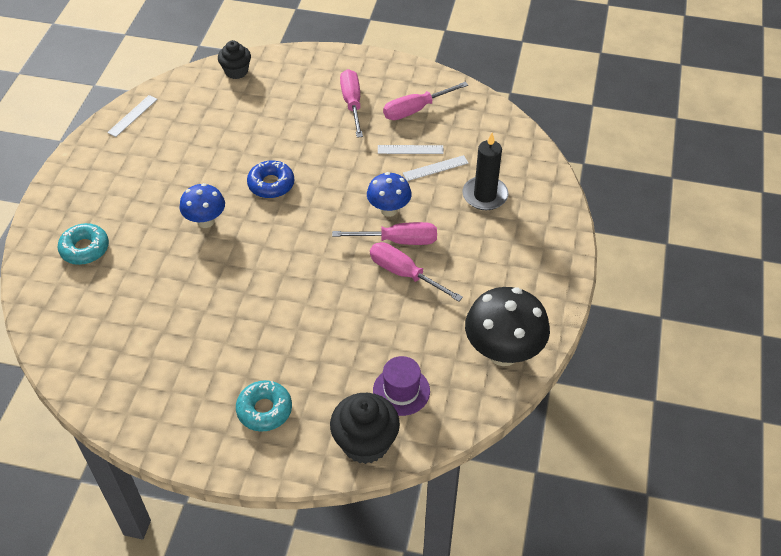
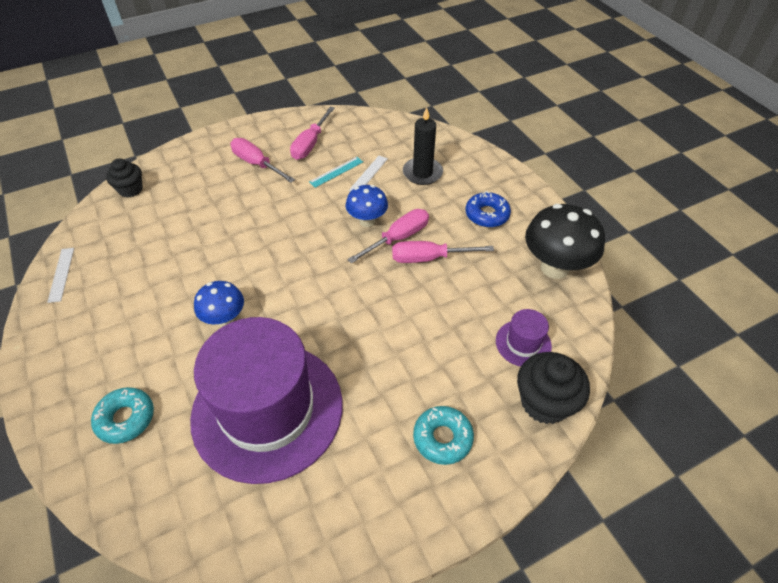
camera: 40 degrees left, 0 degrees up
blue donut [247,160,294,198] -> blue donut moved to [465,191,511,227]
white ruler [378,145,444,154] -> turquoise ruler [309,157,363,188]
none -> purple hat [190,317,343,484]

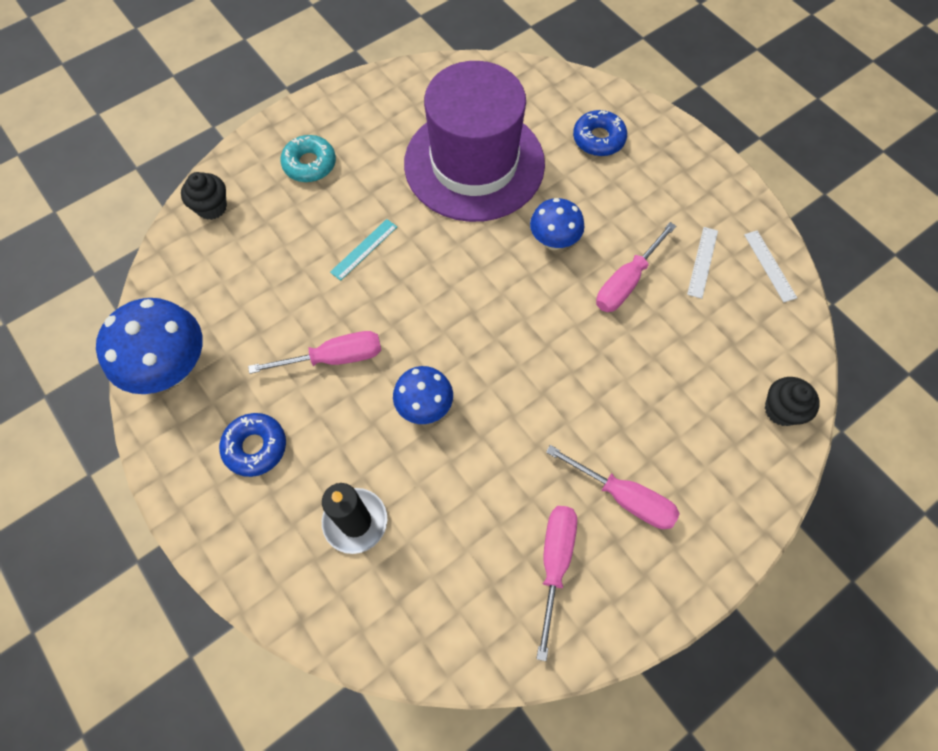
camera: 170 degrees right, 15 degrees up
turquoise donut [91,387,154,444] -> blue donut [573,110,627,156]
turquoise ruler [309,157,363,188] -> turquoise ruler moved to [330,219,397,281]
pink screwdriver [347,209,429,264] -> pink screwdriver moved to [596,222,676,312]
white ruler [349,156,388,191] -> white ruler moved to [687,227,718,299]
purple hat [496,309,552,367] -> none
black cupcake [517,352,590,424] -> black cupcake [181,172,227,220], size x0.65
black mushroom [525,204,605,279] -> blue mushroom [96,298,203,394]

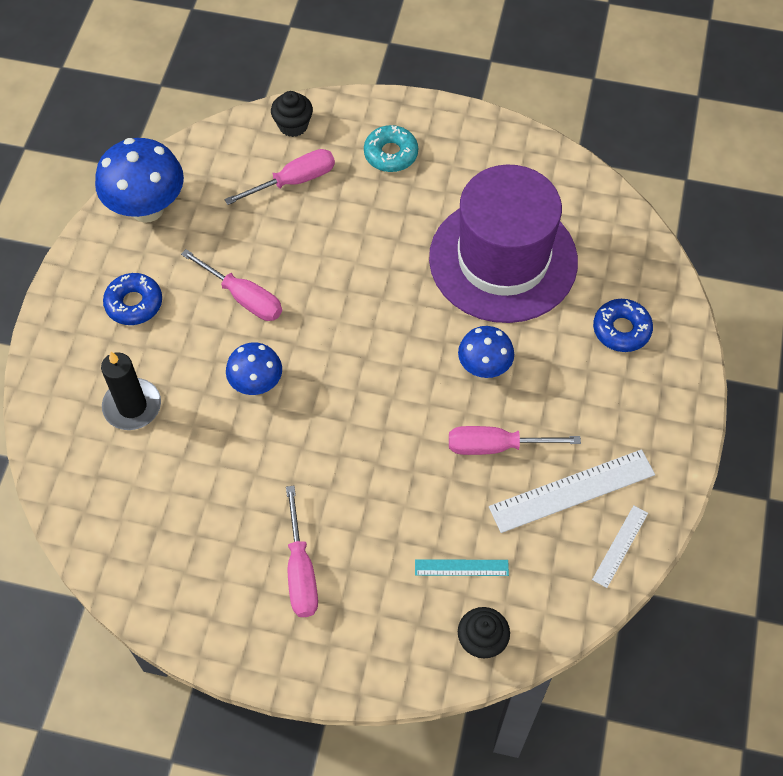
camera: 50 degrees right, 5 degrees down
turquoise ruler [330,219,397,281] -> turquoise ruler moved to [415,559,509,576]
pink screwdriver [536,506,577,661] -> pink screwdriver moved to [224,149,335,205]
white ruler [687,227,718,299] -> white ruler [489,449,655,533], size x1.87

